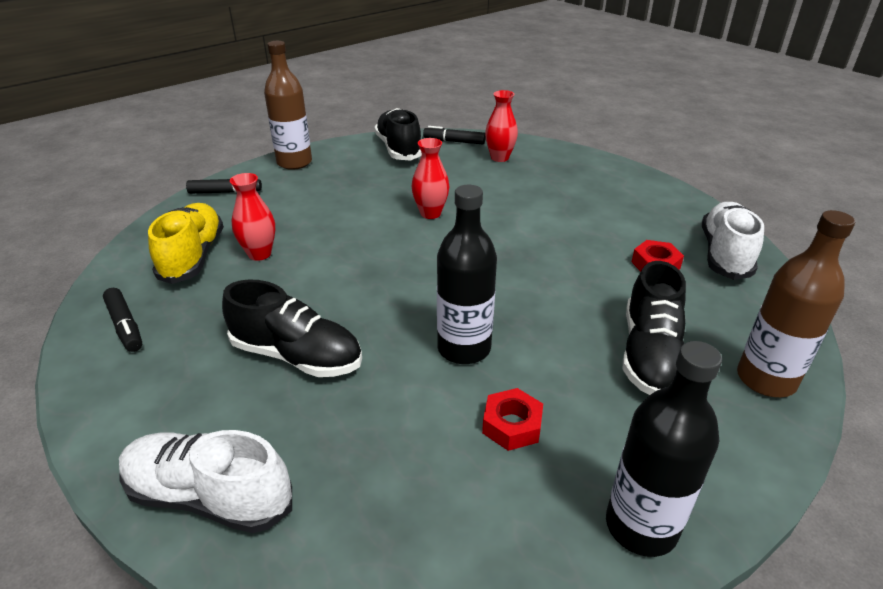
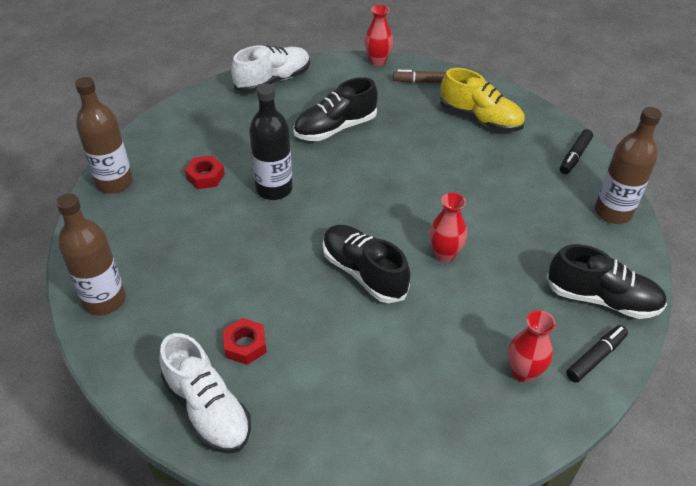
camera: 125 degrees right, 10 degrees up
black marker [103,288,142,352] -> brown marker [393,70,446,83]
red vase [230,173,275,261] -> red vase moved to [364,5,393,66]
black bottle [606,341,722,557] -> brown bottle [75,77,133,194]
black shoe [623,261,686,395] -> black shoe moved to [323,225,410,303]

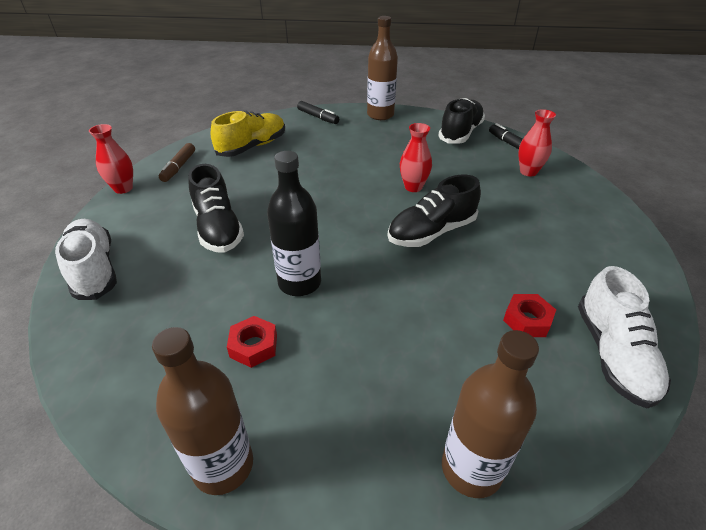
camera: 80 degrees left, 5 degrees down
white shoe [159,333,251,454] -> white shoe turned 120 degrees clockwise [578,266,671,408]

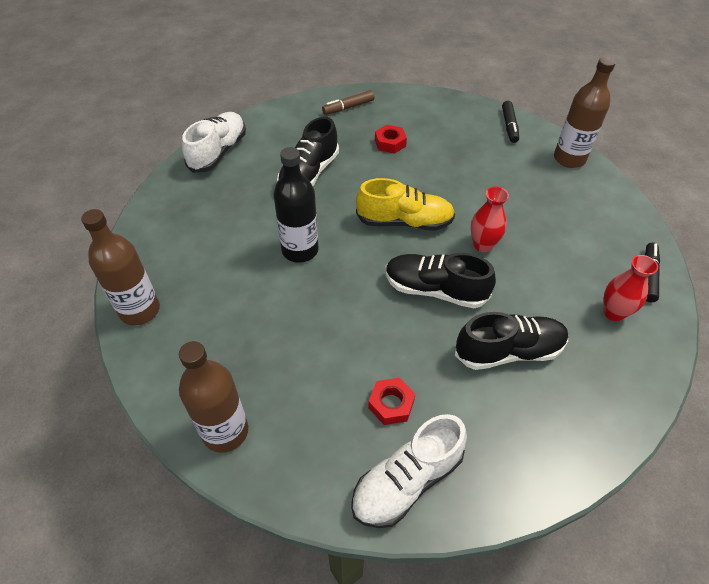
camera: 50 degrees right, 10 degrees up
red vase [89,124,133,194] -> none
yellow shoe [211,111,285,157] -> yellow shoe moved to [356,178,455,231]
red nut [227,316,277,368] -> red nut moved to [375,125,407,154]
black shoe [438,98,485,144] -> black shoe moved to [455,312,568,370]

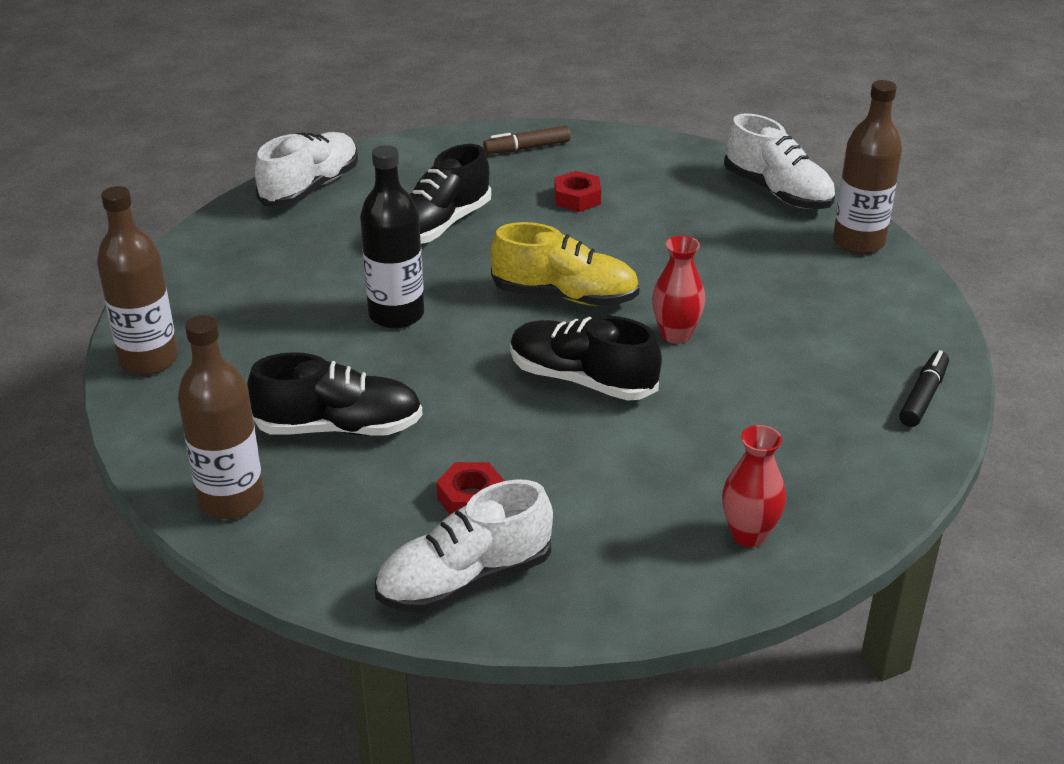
camera: 10 degrees right, 15 degrees down
black shoe [455,312,568,370] -> black shoe moved to [247,352,423,436]
black marker [502,101,519,143] -> white shoe [724,113,835,209]
red vase [603,255,658,321] -> red vase moved to [722,425,786,547]

